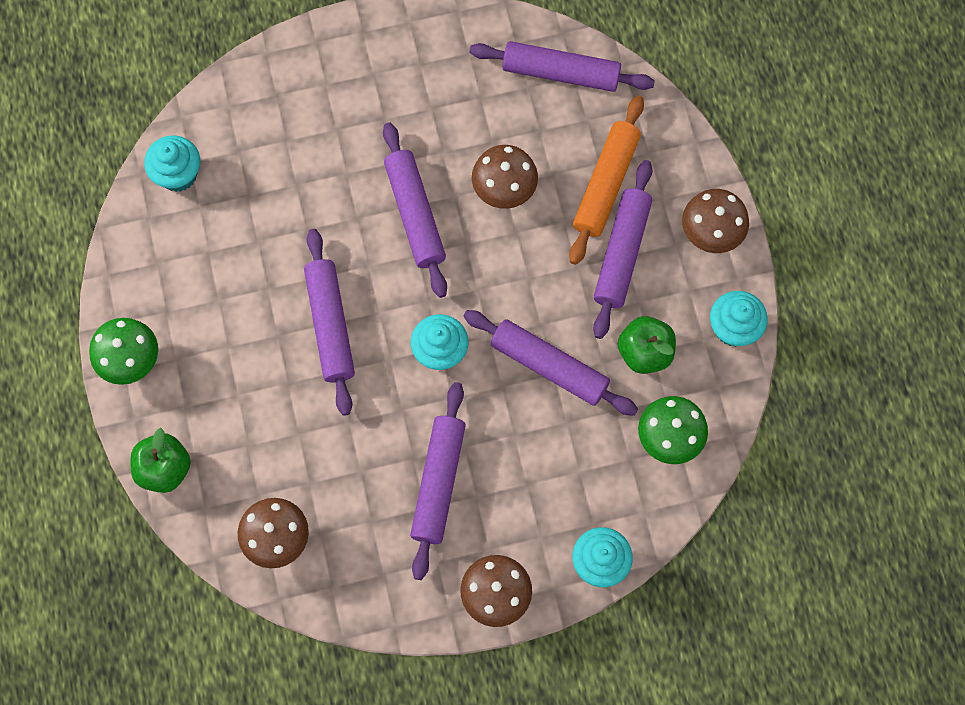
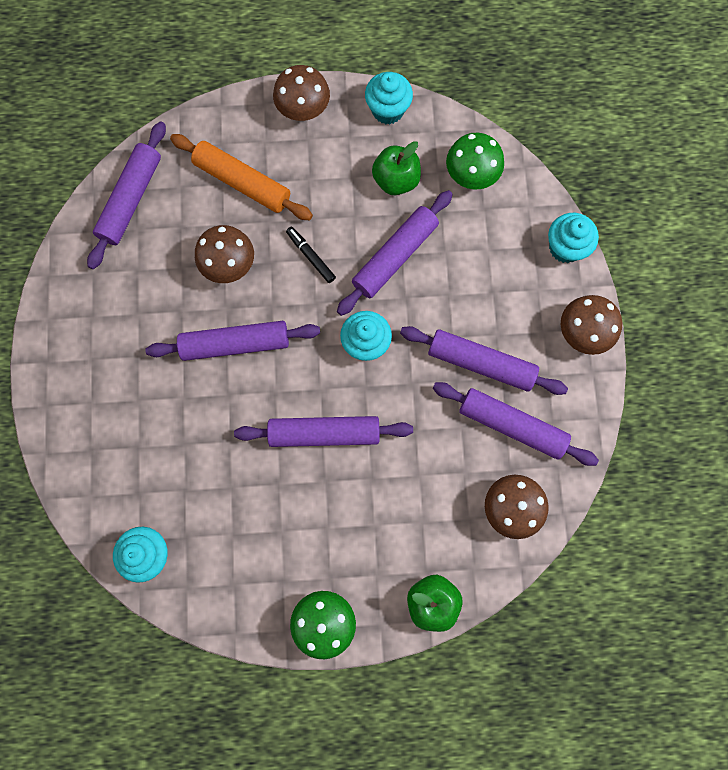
camera: 80 degrees left, 5 degrees up
purple rolling pin [593,160,652,339] -> purple rolling pin moved to [433,382,599,466]
none -> black marker [286,227,336,283]

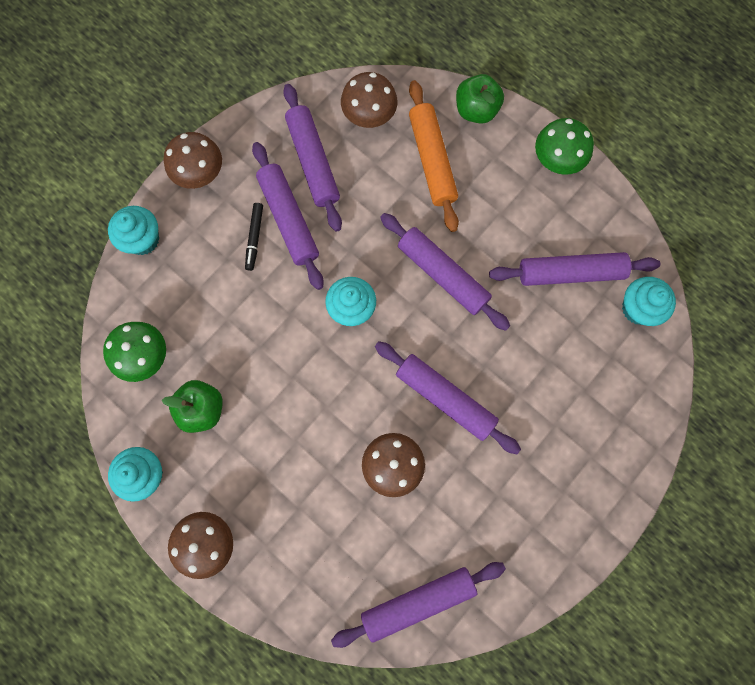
camera: 135 degrees left, 0 degrees up
orange rolling pin [170,134,313,220] -> orange rolling pin moved to [409,80,459,232]
black marker [286,227,336,283] -> black marker moved to [245,203,263,271]
purple rolling pin [337,190,453,316] -> purple rolling pin moved to [489,252,660,286]

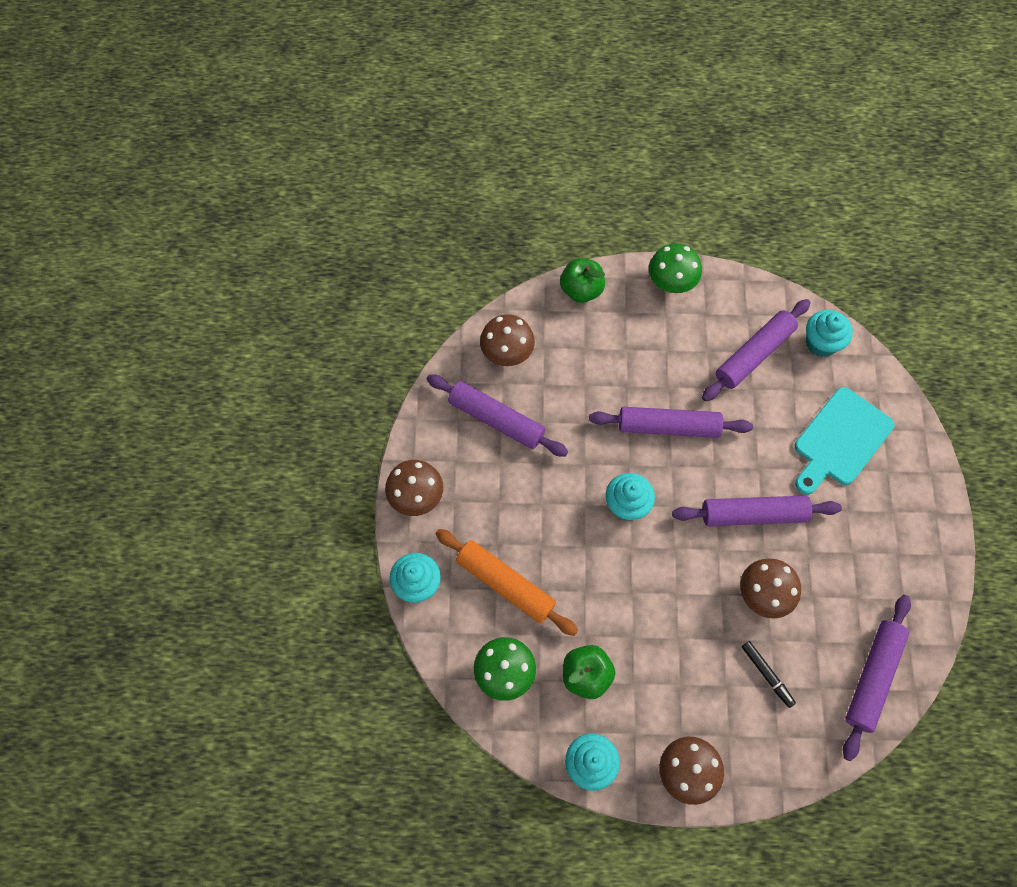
camera: 40 degrees left, 10 degrees down
black marker [245,203,263,271] -> black marker moved to [742,641,796,708]
purple rolling pin [252,142,324,290] -> none
orange rolling pin [409,80,459,232] -> orange rolling pin moved to [435,529,578,636]
none -> turquoise cutting board [795,387,894,495]

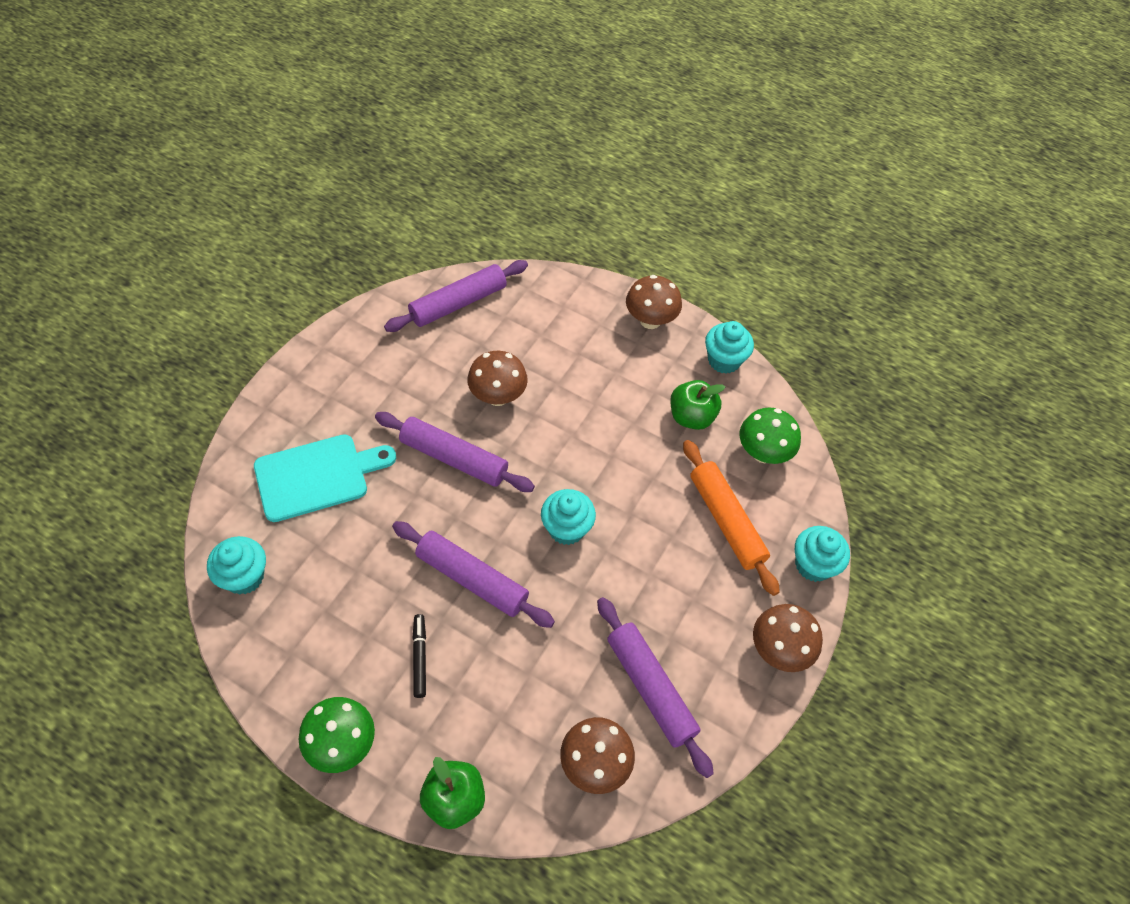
camera: 155 degrees left, 10 degrees down
purple rolling pin [702,299,810,402] -> none
black marker [742,641,796,708] -> black marker moved to [412,614,426,698]

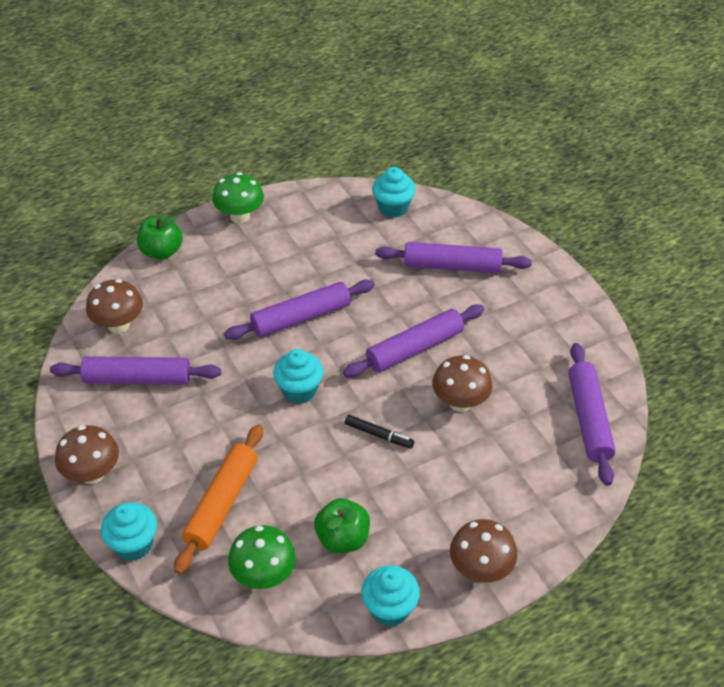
camera: 125 degrees right, 10 degrees down
turquoise cutting board [254,434,396,522] -> purple rolling pin [375,242,532,273]
black marker [412,614,426,698] -> black marker moved to [345,415,414,449]
orange rolling pin [683,440,780,596] -> orange rolling pin turned 75 degrees counterclockwise [174,424,263,574]

